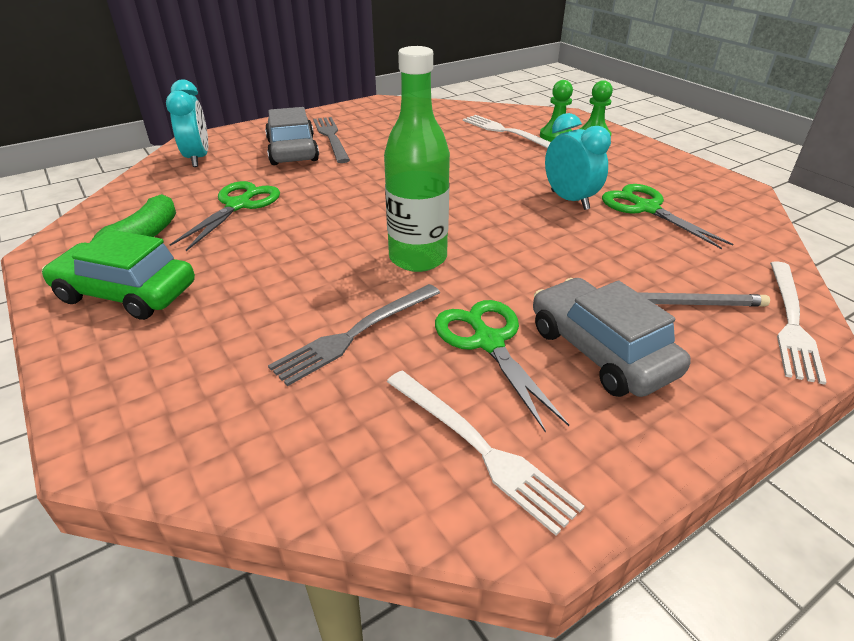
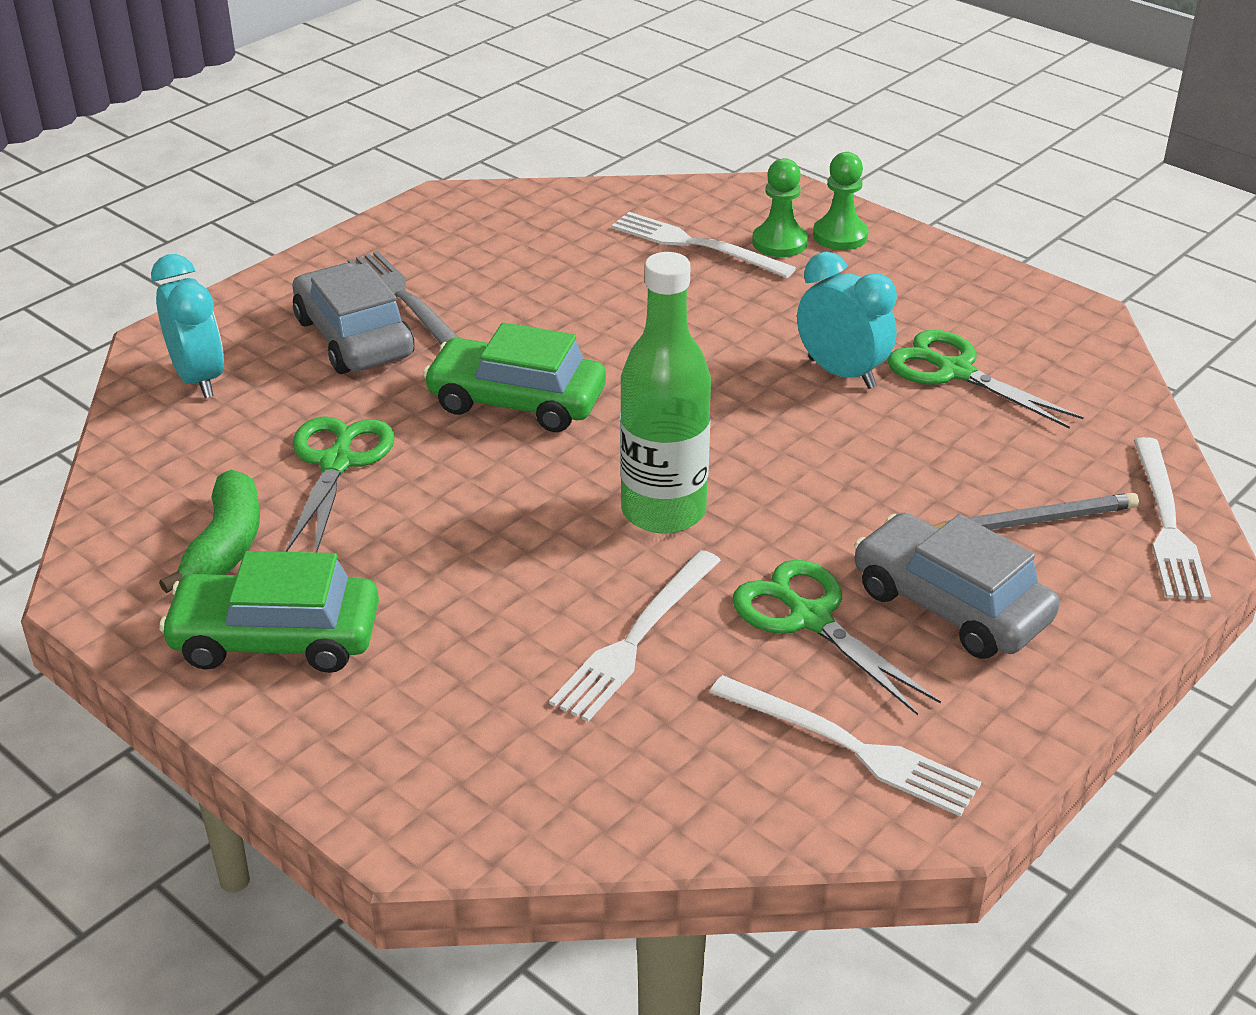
camera: 15 degrees left, 0 degrees up
grey fork [268,284,440,386] -> white fork [549,550,721,722]
none -> green car [423,322,606,432]

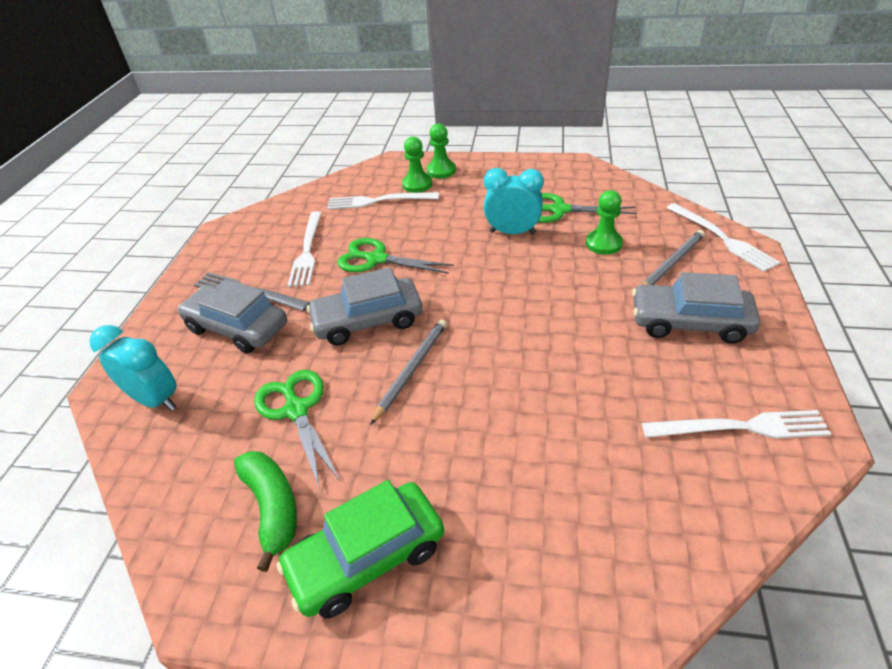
camera: 30 degrees left, 5 degrees up
green car [423,322,606,432] -> grey car [307,267,422,346]
white fork [549,550,721,722] -> white fork moved to [288,211,322,287]
green bottle [620,252,711,534] -> none
green scissors [732,560,941,715] -> green scissors moved to [337,238,454,274]
none -> grey pencil [370,319,447,425]
none -> green pawn [586,190,623,255]

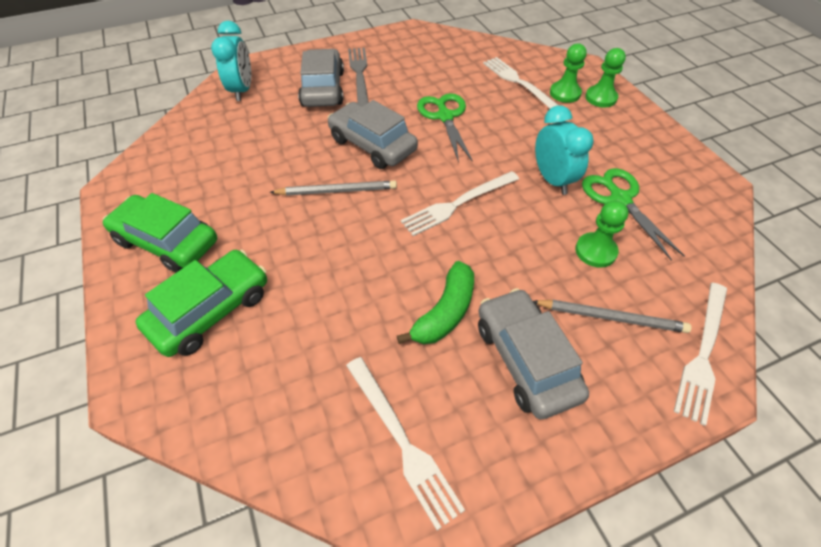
camera: 55 degrees right, 10 degrees up
green banana [234,451,297,572] -> green banana moved to [397,261,474,344]
green scissors [254,370,341,488] -> none
white fork [288,211,322,287] -> white fork moved to [401,171,519,236]
none -> green car [136,249,267,357]

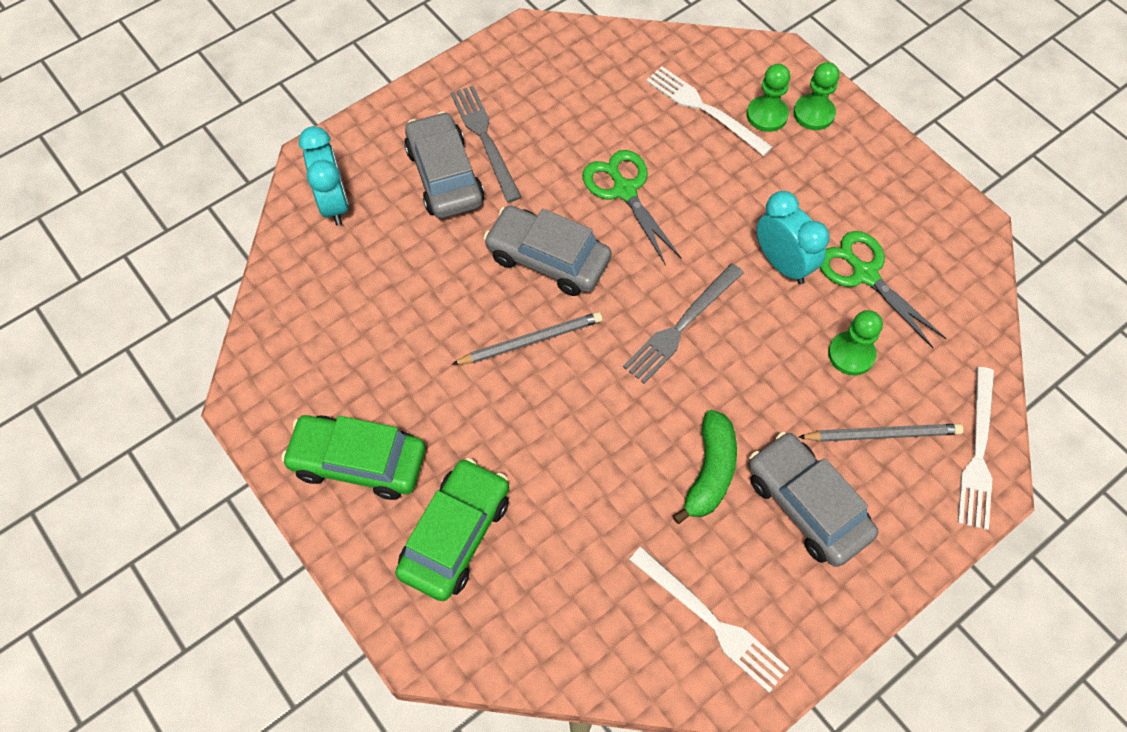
camera: 15 degrees left, 10 degrees up
white fork [401,171,519,236] -> grey fork [623,263,744,384]

